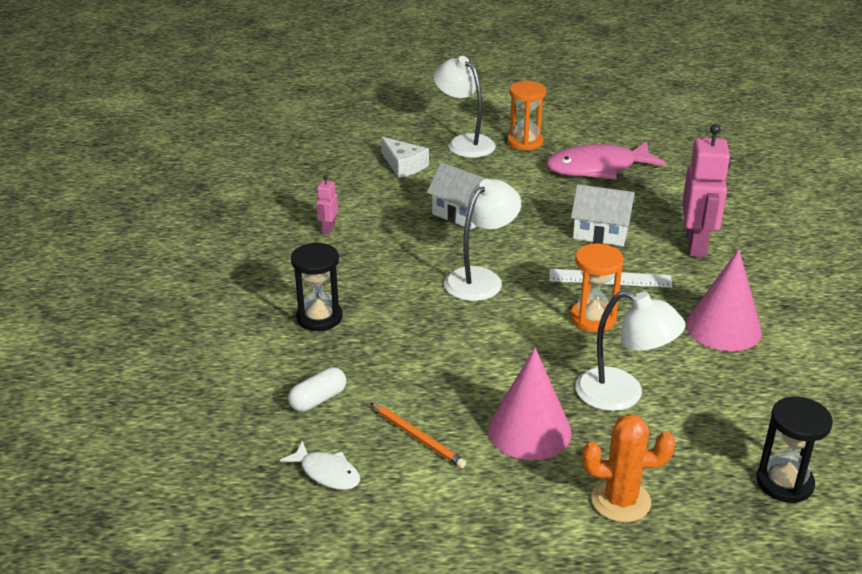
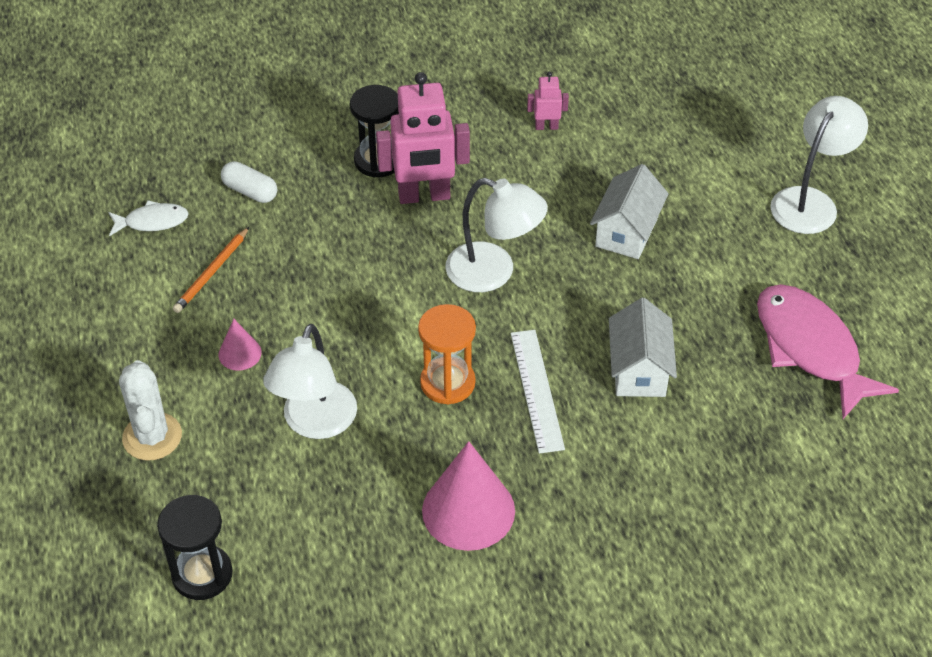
camera: 75 degrees right, 15 degrees up
white fish [280,441,360,490] -> white fish turned 120 degrees counterclockwise [109,200,189,236]
white cheese [381,137,429,178] -> none
pink cone [488,348,571,460] -> pink cone [219,319,262,371], size x0.50
orange hourglass [507,81,547,151] -> none
orange cactus [582,414,675,523] -> white cactus [119,360,182,461]
pink robot [682,124,731,257] -> pink robot moved to [376,72,470,204]

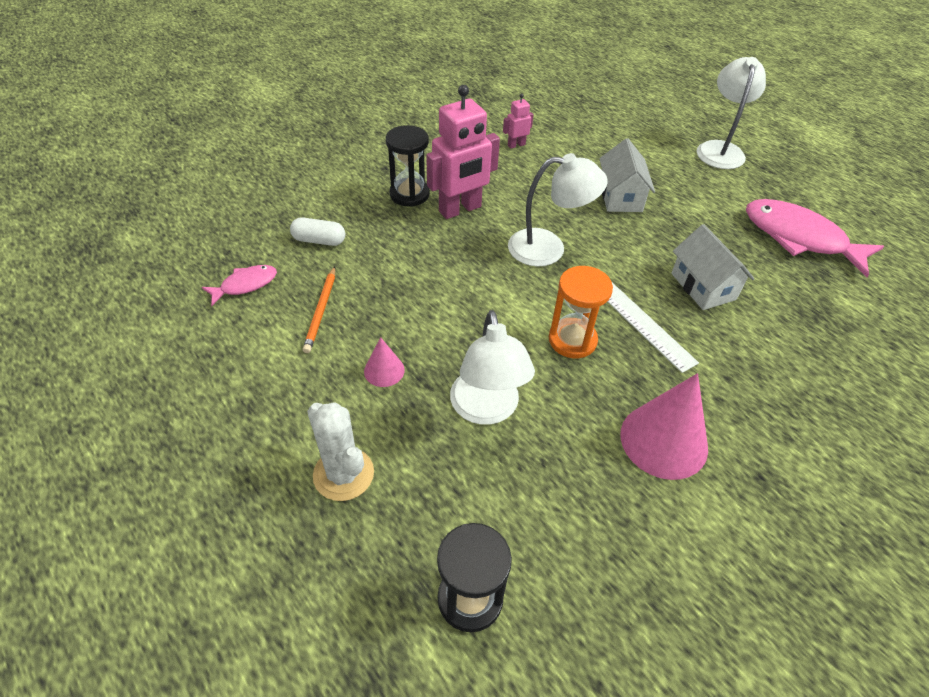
camera: 25 degrees left, 0 degrees up
white fish [109,200,189,236] -> pink fish [202,265,277,306]

